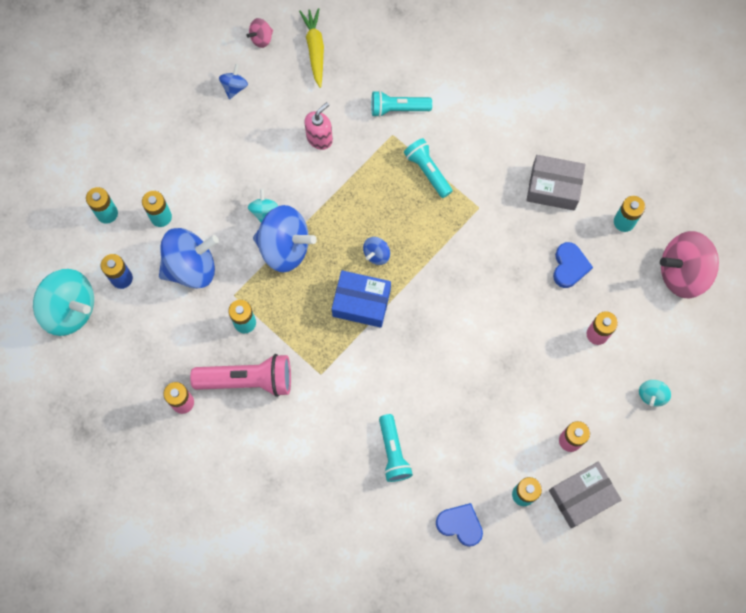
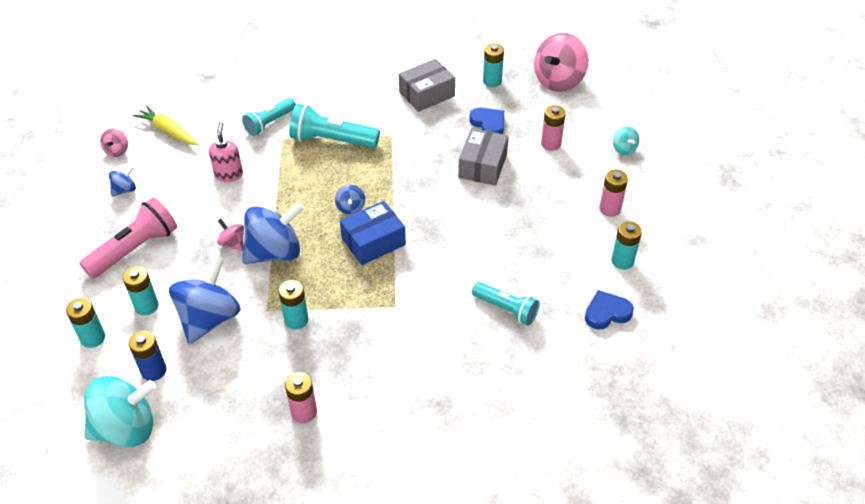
camera: 45 degrees left, 25 degrees down
pink flashlight [190,354,291,397] -> pink flashlight moved to [79,197,177,279]
blue spinning top [219,64,248,99] -> blue spinning top turned 75 degrees clockwise [109,166,136,196]
turquoise spinning top [248,189,278,223] -> pink spinning top [217,219,244,251]
turquoise flashlight [404,138,453,198] -> turquoise flashlight [289,104,380,148], size x1.51
grey box [549,462,622,528] -> grey box moved to [458,128,509,186]

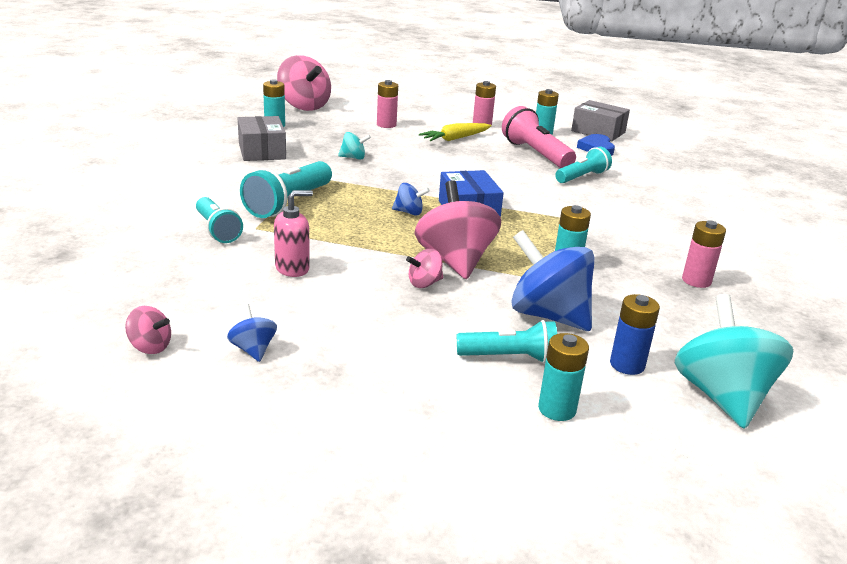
camera: 75 degrees left, 20 degrees down
pink flashlight [79,197,177,279] -> pink flashlight moved to [502,106,576,168]
turquoise battery [123,266,159,315] -> turquoise flashlight [457,320,557,364]
yellow carrot [133,105,198,145] -> yellow carrot moved to [419,123,492,141]
pink soap dispenser [209,122,243,182] -> pink soap dispenser turned 135 degrees clockwise [274,190,313,277]
blue spinning top [242,202,304,264] -> pink spinning top [415,180,501,279]
grey box [458,128,509,186] -> grey box moved to [571,100,630,141]
blue heart [469,108,504,134] -> none
turquoise spinning top [613,126,639,155] -> turquoise spinning top moved to [338,132,371,160]

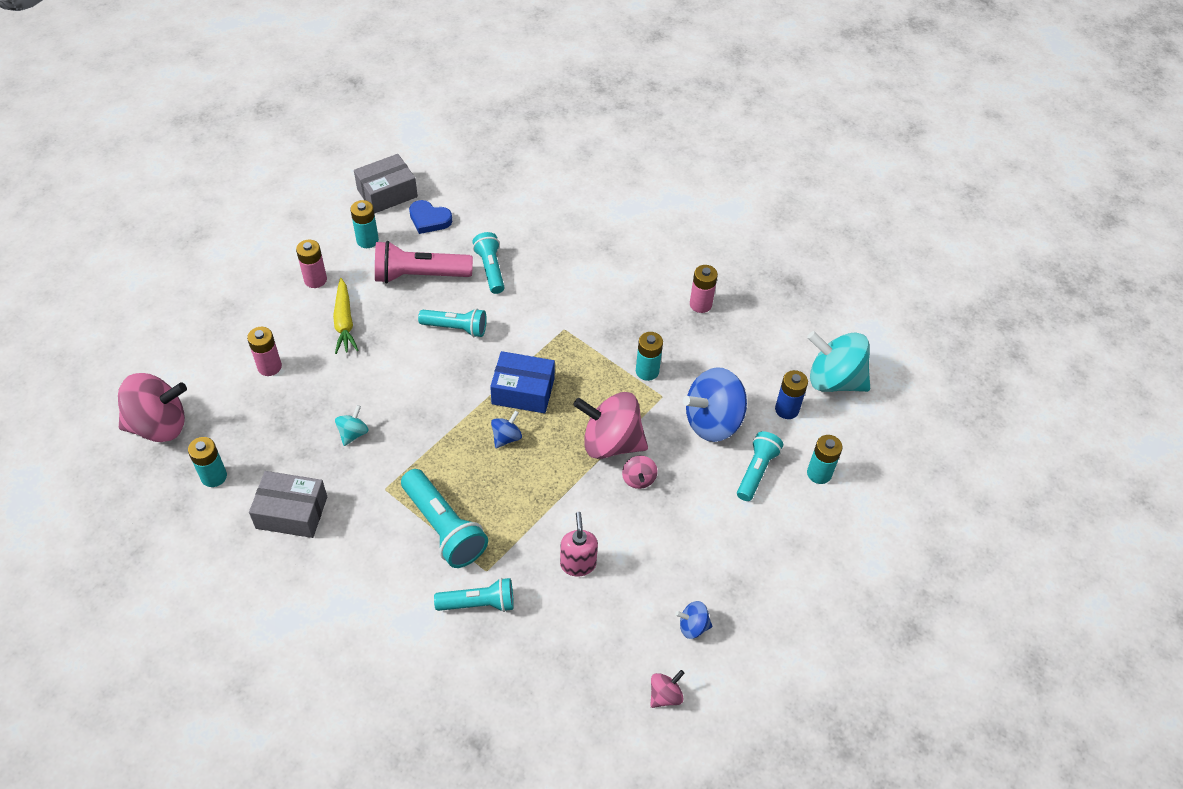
camera: 65 degrees left, 25 degrees up
none -> turquoise flashlight [418,308,487,337]

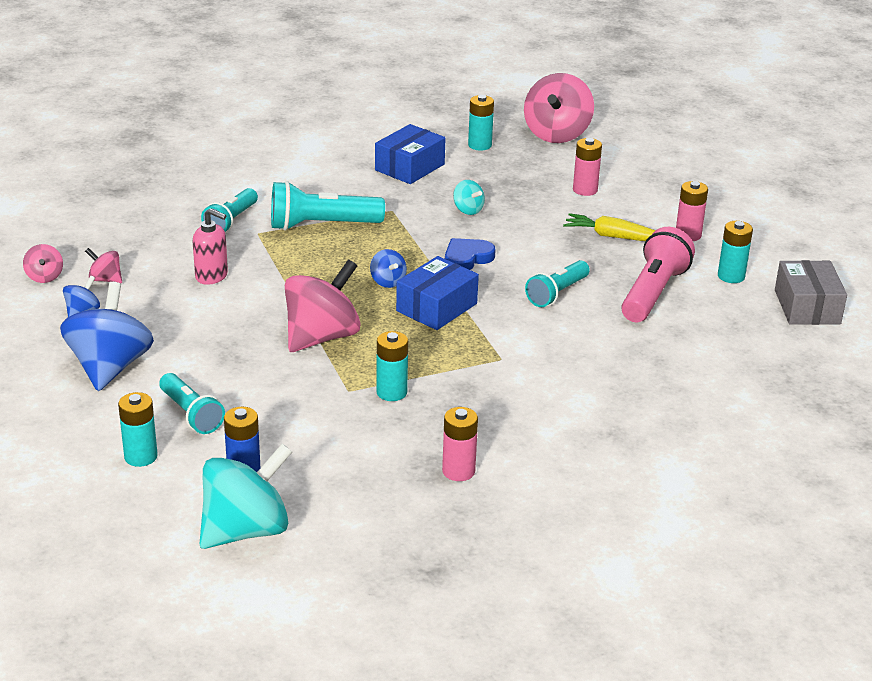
camera: 120 degrees right, 20 degrees down
grey box [249,471,327,538] -> blue box [375,124,446,184]
blue heart [409,200,453,234] -> blue heart moved to [445,238,496,270]
turquoise flashlight [472,232,504,294] -> none
pink spinning top [622,456,658,489] -> pink spinning top moved to [85,248,122,284]
blue spinning top [683,367,747,442] -> blue spinning top moved to [60,282,154,391]

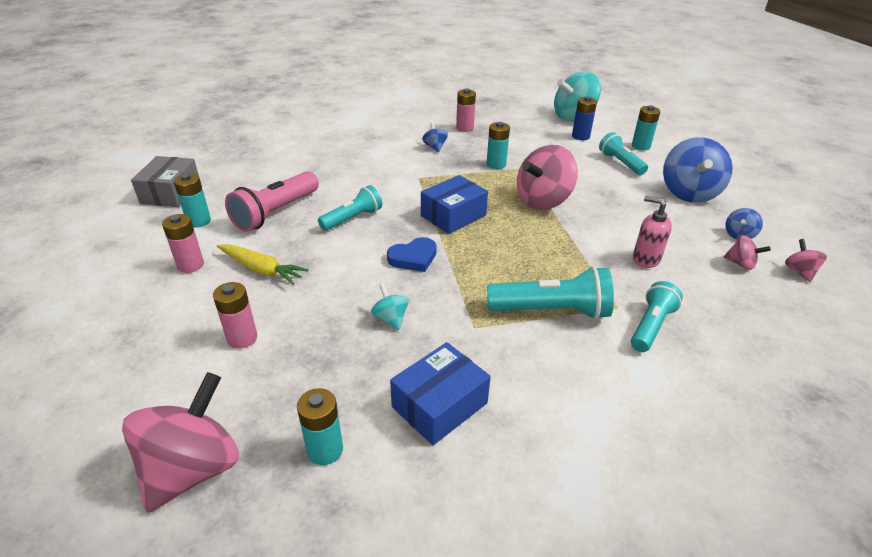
camera: 170 degrees left, 5 degrees up
blue spinning top [370,249,407,288] -> blue spinning top moved to [422,122,448,152]

